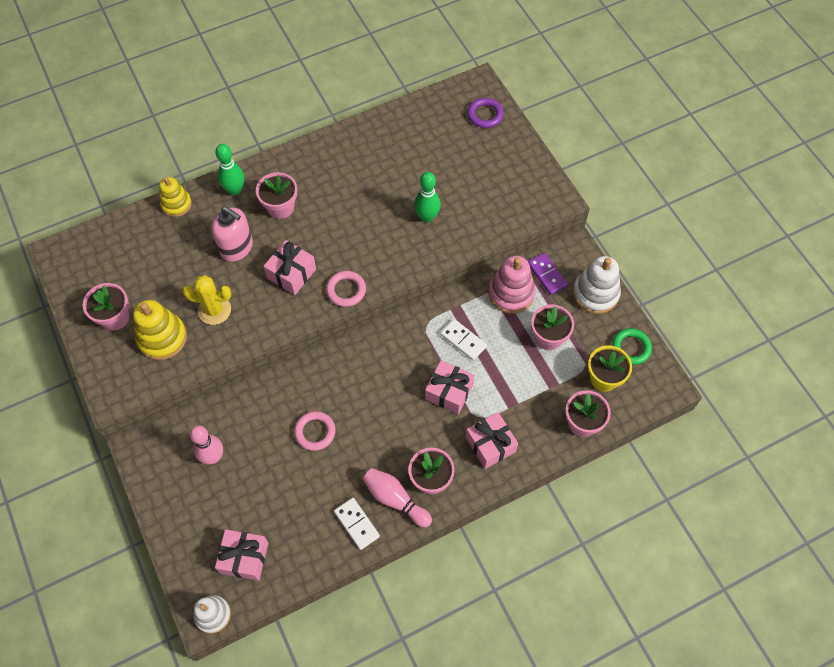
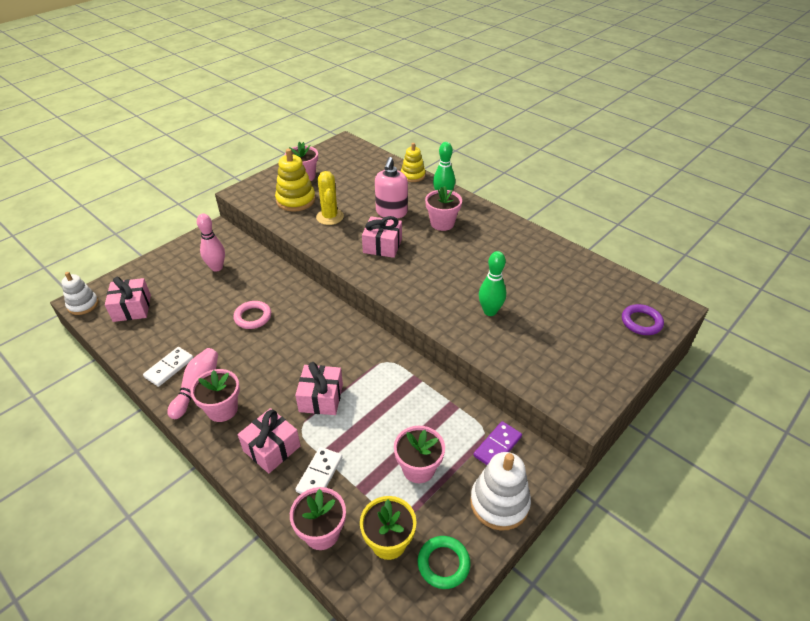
camera: 70 degrees right, 20 degrees down
pink ring [326,271,366,307] -> none
white domino [440,319,487,361] -> white domino moved to [295,447,342,494]
pink stacking toy [488,256,536,314] -> none

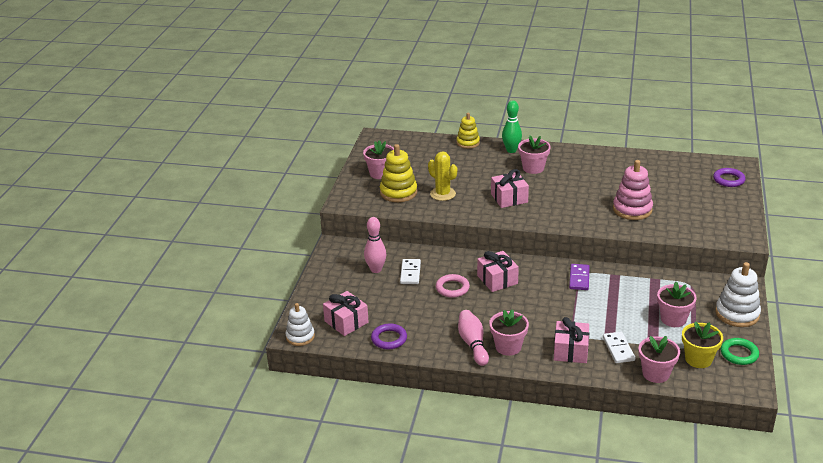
camera: 30 degrees left, 10 degrees down
white domino [143,347,194,387] -> white domino moved to [400,259,421,284]
pink gift [295,362,343,415] -> pink gift moved to [477,251,519,292]
pink soap dispenser [375,157,408,219] -> none
purple domino [474,421,522,465] -> purple domino moved to [569,264,590,290]
green bowling pin [479,251,506,316] -> pink stacking toy [613,160,653,220]
none -> purple ring [371,323,407,349]

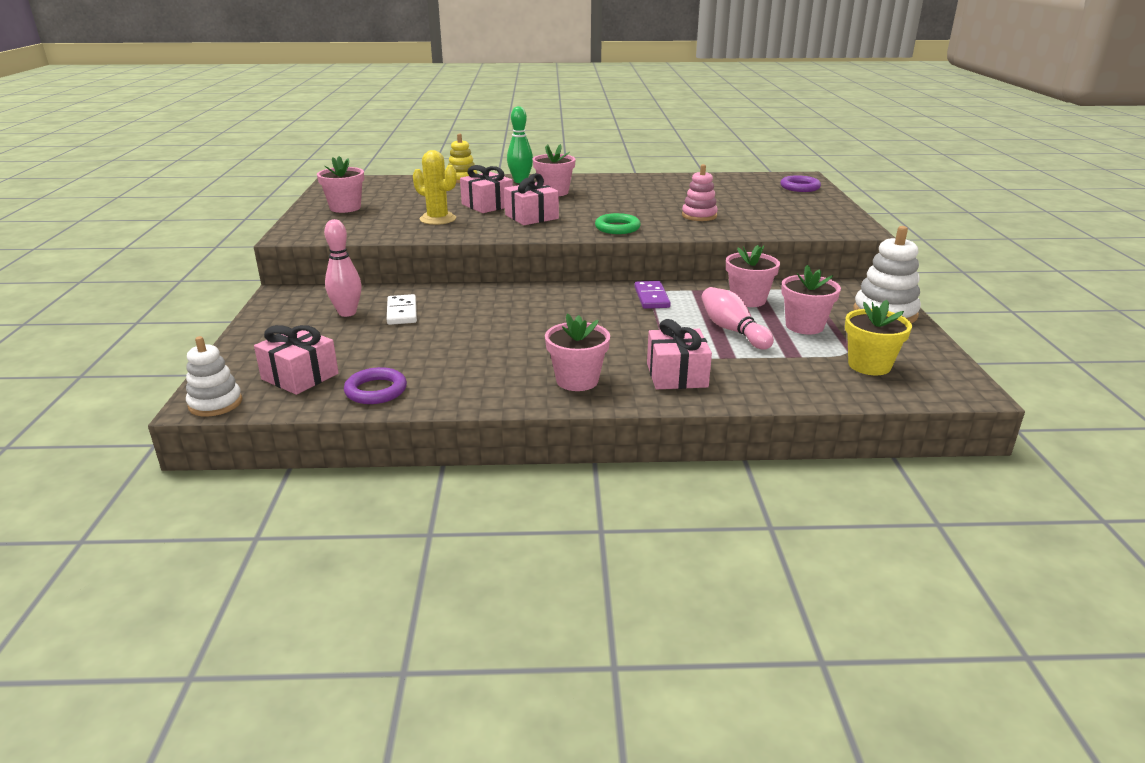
camera: 15 degrees left, 5 degrees down
yellow stacking toy [380,144,417,202] -> none
pink ring [436,274,470,298] -> none
pink bowling pin [458,310,489,366] -> pink bowling pin moved to [701,287,774,350]
pink gift [477,251,519,292] -> pink gift moved to [460,165,513,213]
white domino [603,332,635,363] -> none
pink stacking toy [613,160,653,220] -> pink stacking toy [682,164,718,221], size x0.67
pink flower pot [638,336,680,383] -> pink flower pot moved to [726,245,780,307]
green ring [720,338,759,365] -> green ring moved to [595,213,641,234]

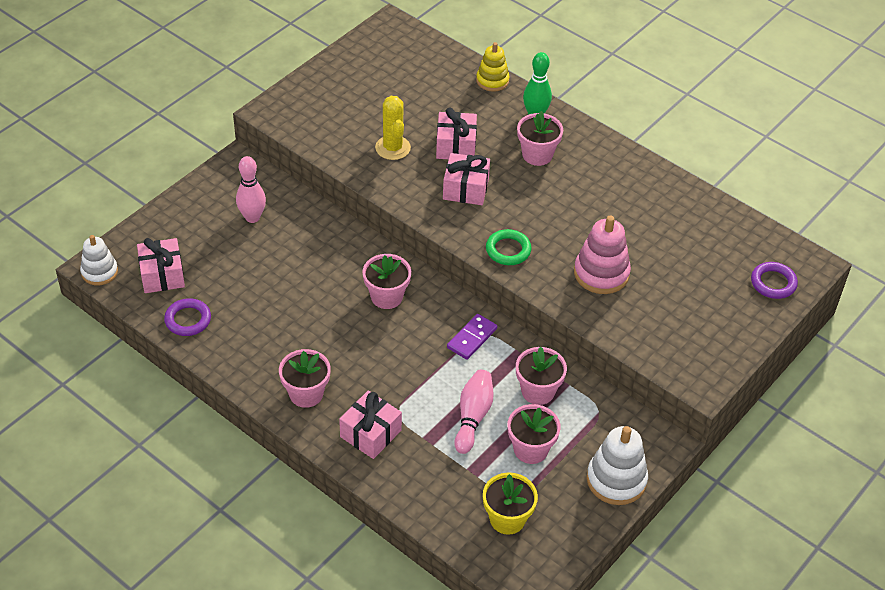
camera: 40 degrees right, 20 degrees up
pink flower pot [317,156,364,213] -> pink flower pot moved to [362,254,411,309]
white domino [387,294,417,325] -> none
pink stacking toy [682,164,718,221] -> pink stacking toy [574,216,631,294], size x1.50

